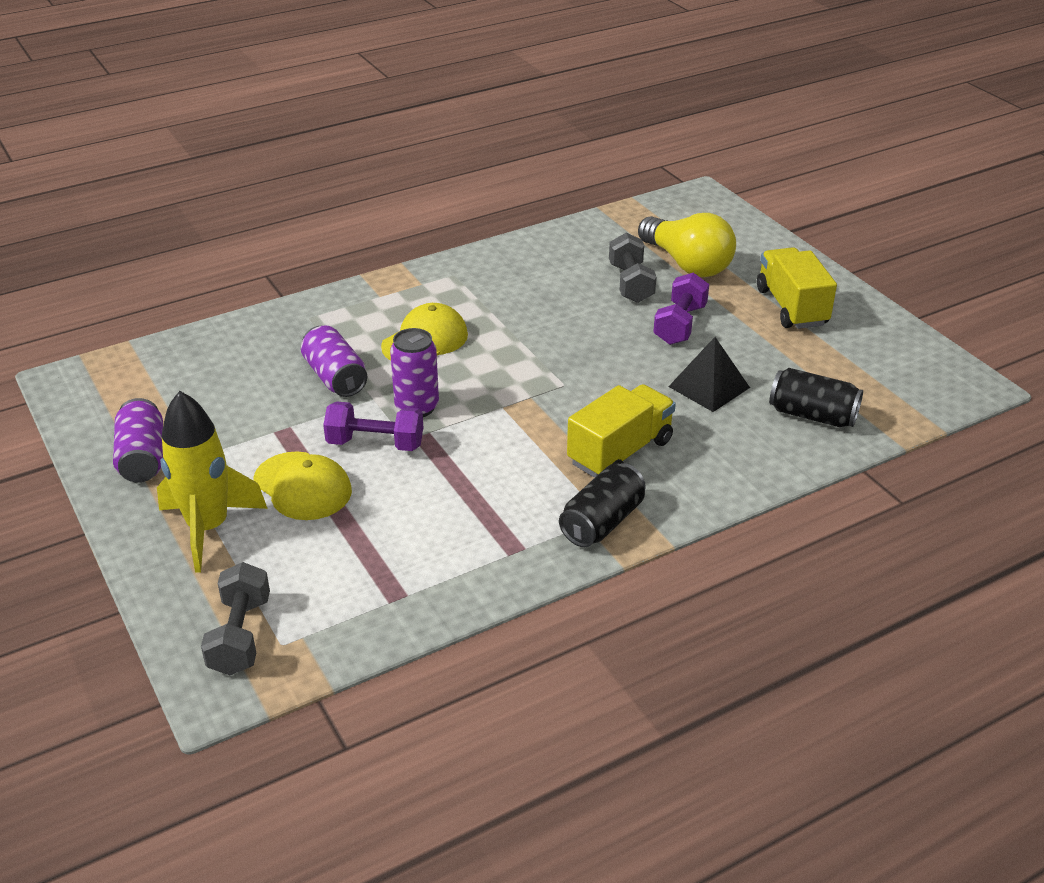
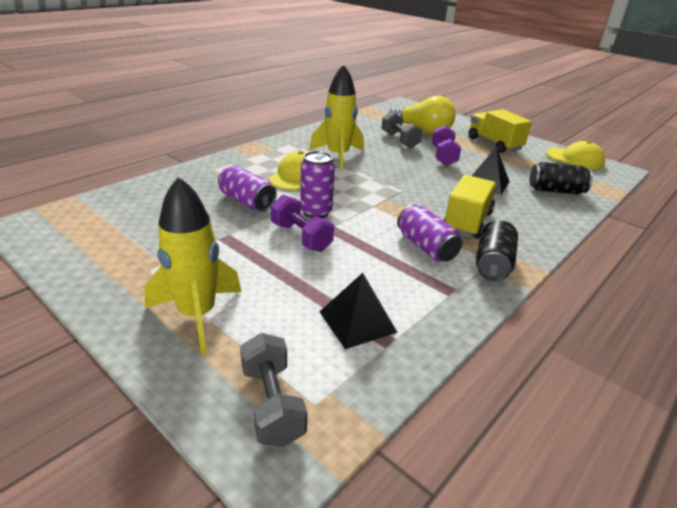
camera: 20 degrees left, 5 degrees down
purple can [113,398,163,482] -> purple can moved to [397,204,462,262]
yellow cap [254,451,352,520] -> yellow cap moved to [546,141,605,169]
purple dumbbell [323,402,423,451] -> purple dumbbell turned 60 degrees clockwise [271,195,334,252]
none -> yellow rocket [309,64,364,170]
none -> black pyramid [320,273,398,349]

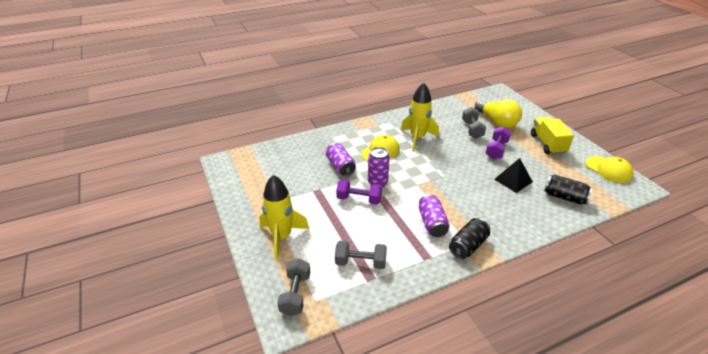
camera: 25 degrees right, 5 degrees up
purple dumbbell [271,195,334,252] -> purple dumbbell turned 60 degrees counterclockwise [336,179,382,205]
black pyramid [320,273,398,349] -> grey dumbbell [335,241,387,269]
yellow truck [443,175,497,239] -> none

